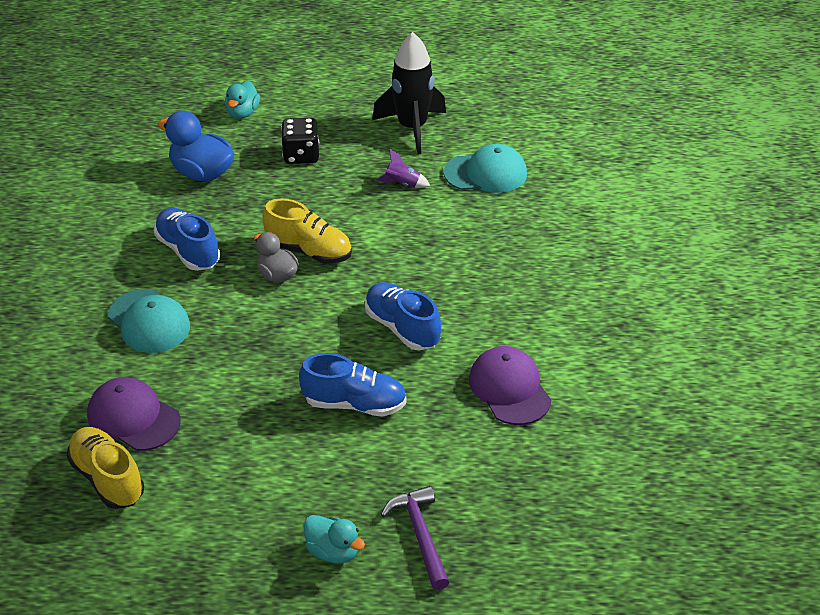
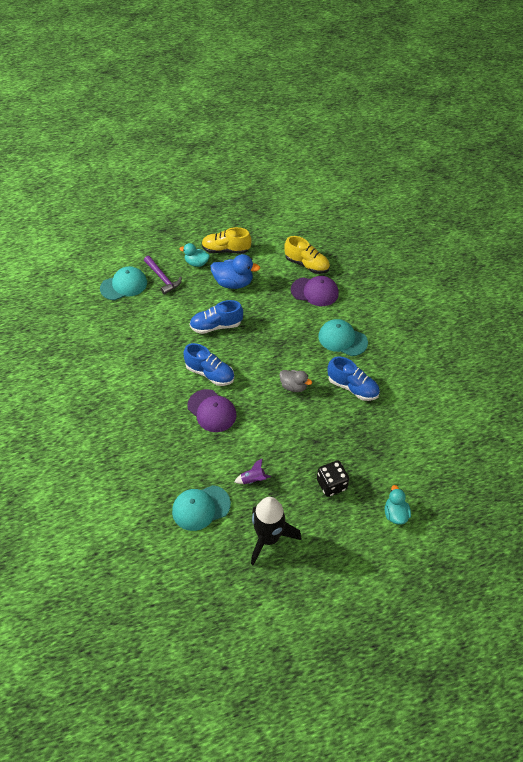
camera: 160 degrees right, 10 degrees up
blue duck [158,111,234,181] -> blue duck moved to [211,254,260,289]
yellow shoe [262,198,352,264] -> yellow shoe moved to [202,227,252,254]
purple cap [469,346,551,425] -> purple cap moved to [187,389,236,432]
none -> turquoise cap [100,266,147,300]

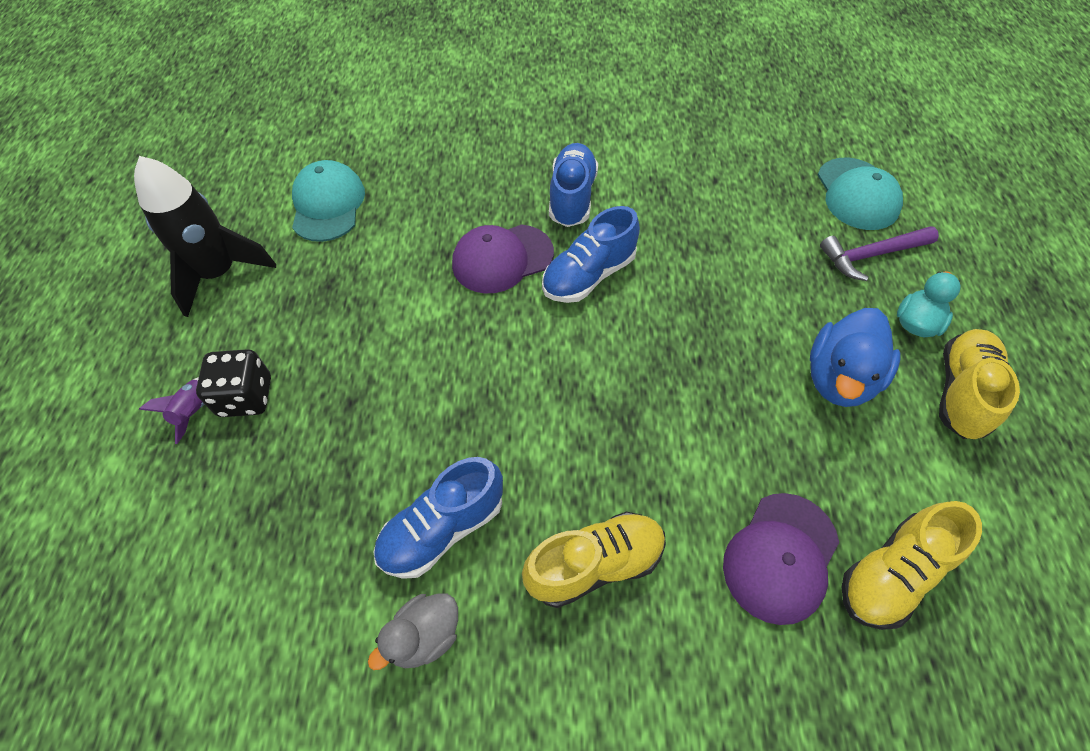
camera: 110 degrees right, 5 degrees up
blue shoe [189,300,243,334] -> blue shoe moved to [549,143,598,227]
purple rocket [234,459,271,484] -> purple rocket moved to [139,377,204,444]
grey duck [279,370,312,392] -> grey duck moved to [368,593,458,670]
turquoise cap [318,319,368,356] -> yellow shoe [522,511,666,608]
turquoise duck [385,485,411,525] -> none

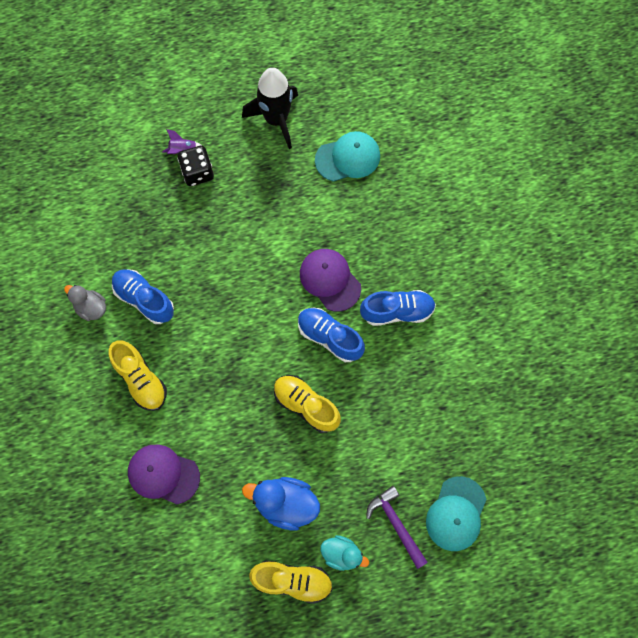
camera: 75 degrees right, 15 degrees up
turquoise cap [818,158,903,230] -> turquoise cap turned 45 degrees counterclockwise [426,476,487,551]
yellow shoe [841,501,982,630] -> yellow shoe moved to [274,375,341,433]

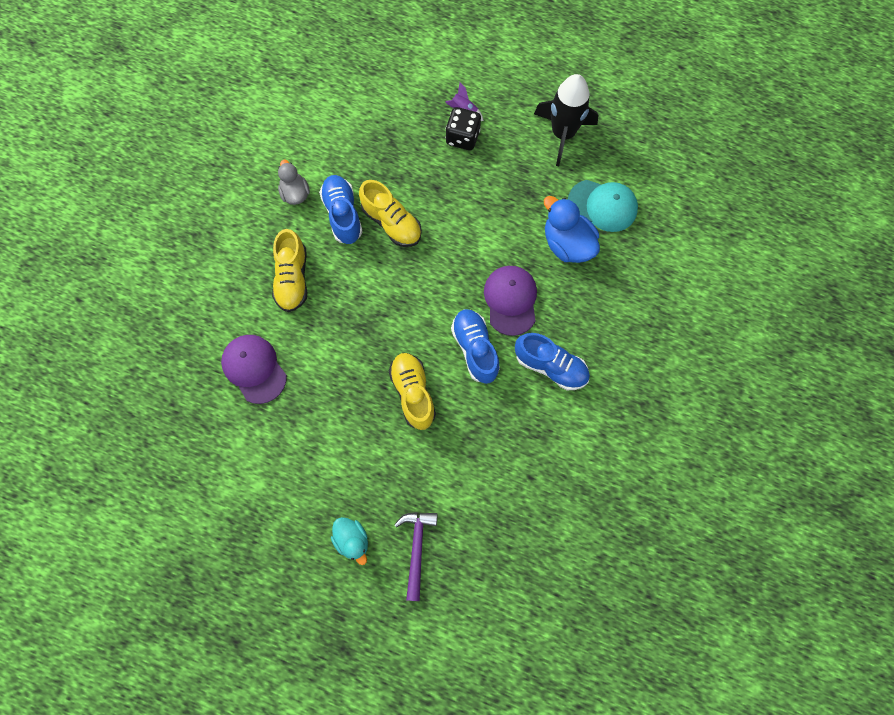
camera: 35 degrees right, 0 degrees up
blue duck [242,477,320,531] -> blue duck moved to [544,196,600,263]
yellow shoe [249,561,333,604] -> yellow shoe moved to [359,180,422,247]
turquoise cap [426,476,487,551] -> none

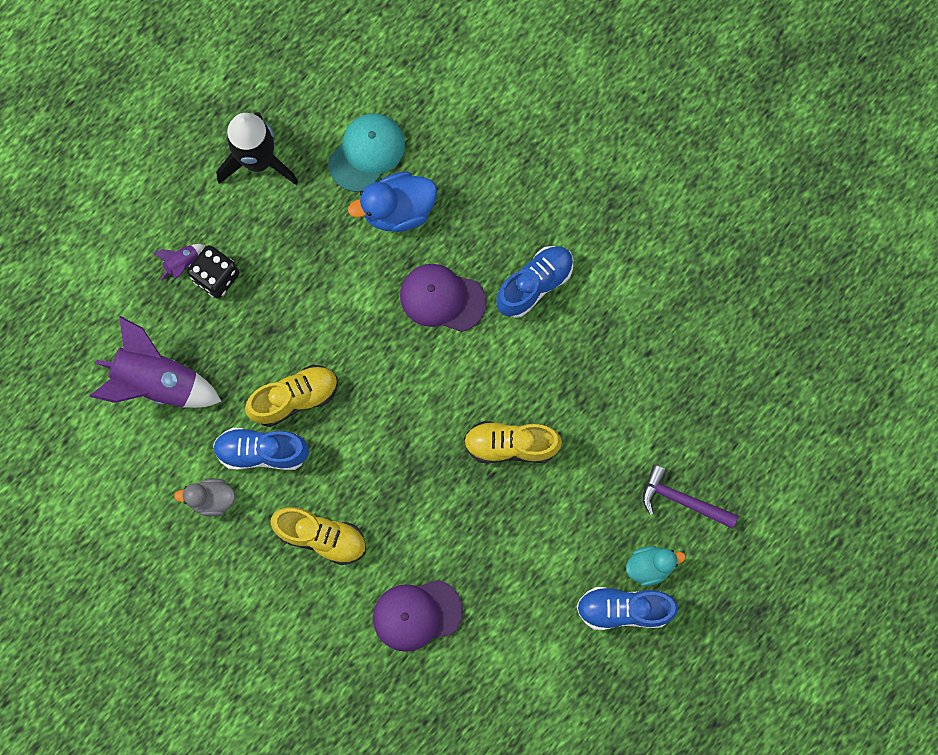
camera: 70 degrees left, 5 degrees up
blue shoe [451,309,500,384] -> blue shoe moved to [576,587,678,630]
none -> purple rocket [90,316,222,408]

